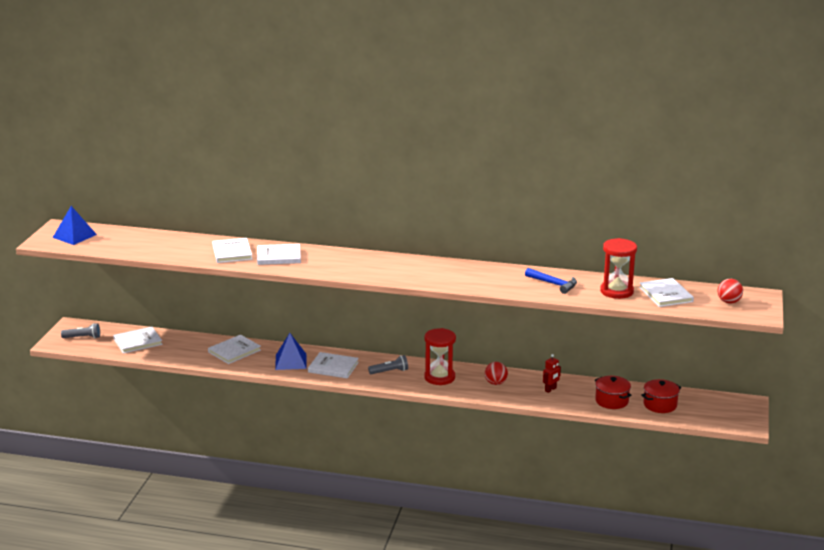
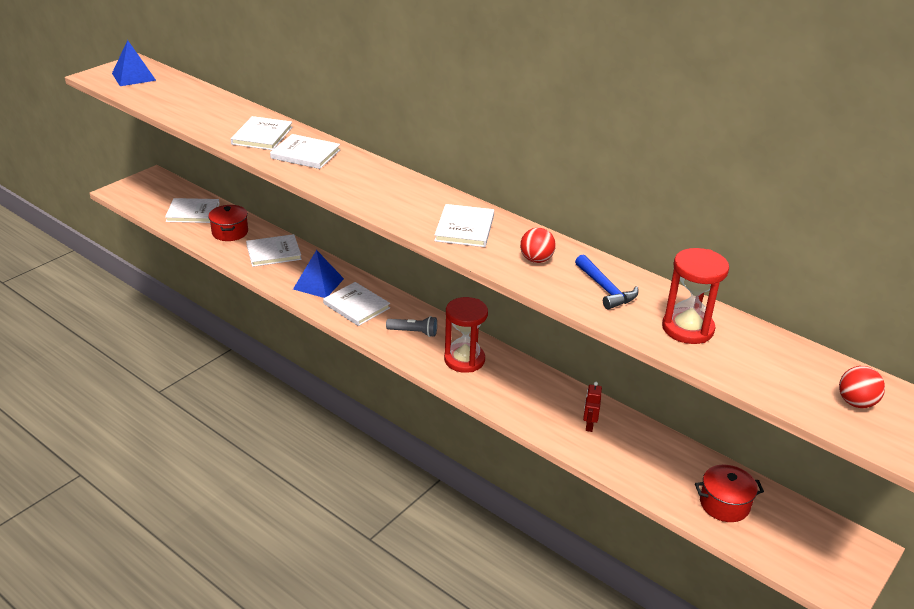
camera: 25 degrees right, 10 degrees up
grey flashlight [61,323,100,338] -> none
red ball [485,362,508,385] -> red ball moved to [520,228,556,263]
red robot [543,354,561,393] -> red robot turned 120 degrees clockwise [583,382,602,432]
red pot [595,376,632,409] -> red pot moved to [208,205,248,241]
white book [639,278,694,307] -> white book moved to [434,204,494,247]

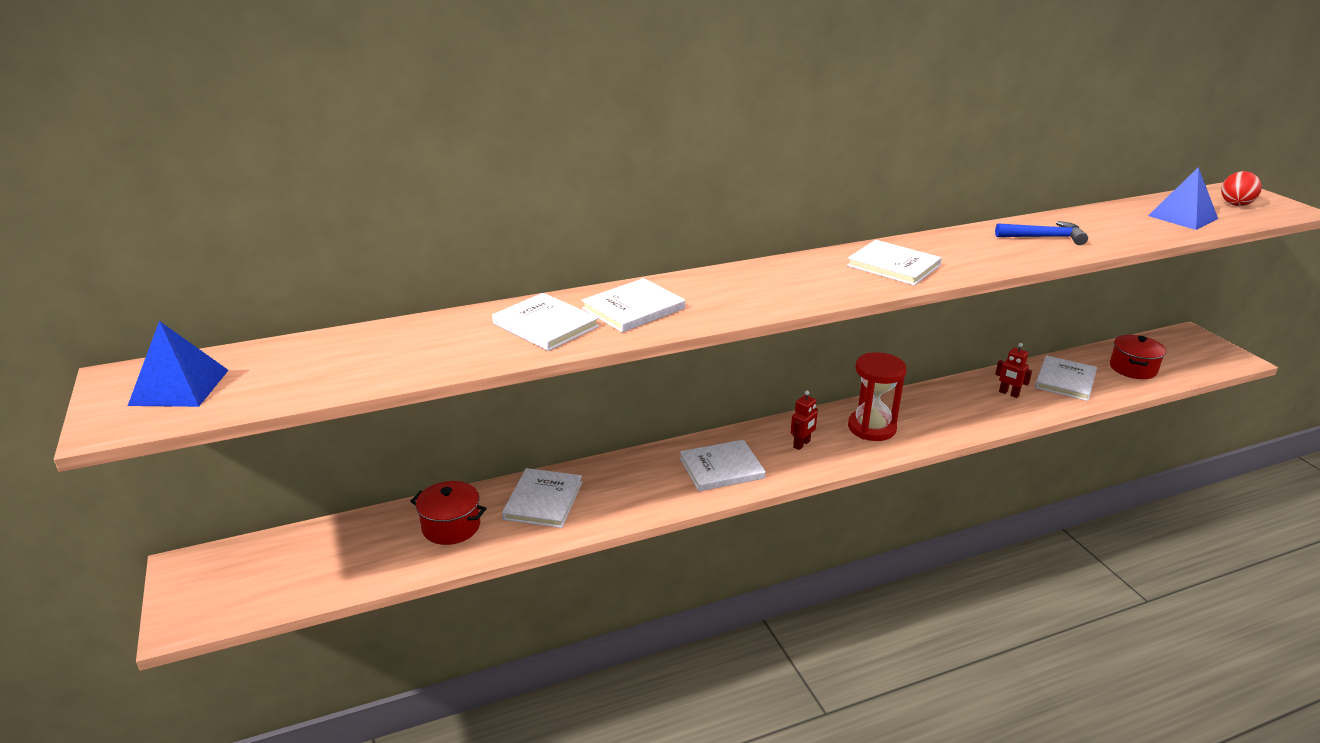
camera: 60 degrees left, 5 degrees down
white book [165,198,220,223] -> white book moved to [1035,355,1097,401]
blue pyramid [293,250,344,298] -> blue pyramid moved to [1148,167,1218,230]
grey flashlight [386,316,437,337] -> red robot [791,391,818,450]
red ball [520,228,556,263] -> none
red hourglass [662,248,729,344] -> none

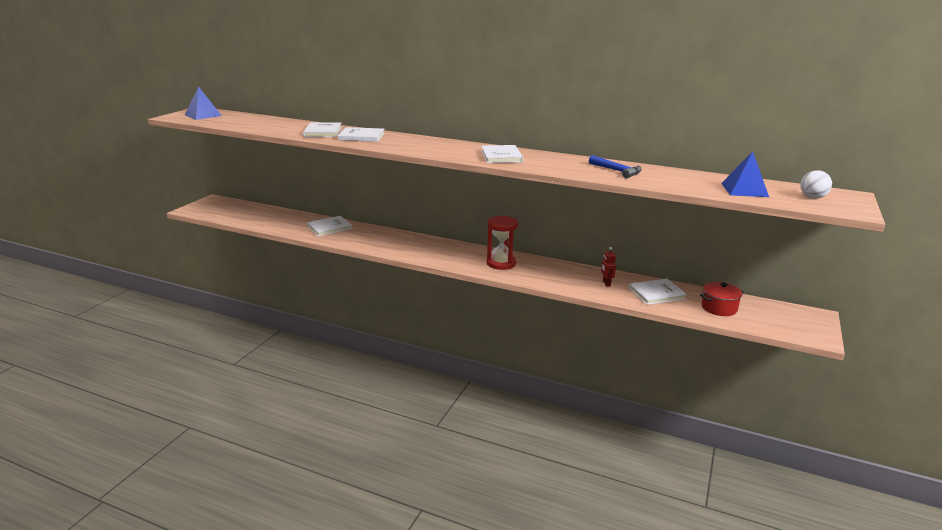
camera: 45 degrees right, 5 degrees down
red pot [410,481,487,545] -> none
white book [680,440,766,491] -> none
red robot [791,391,818,450] -> none
red ball [1221,171,1262,206] -> white ball [800,170,832,199]

